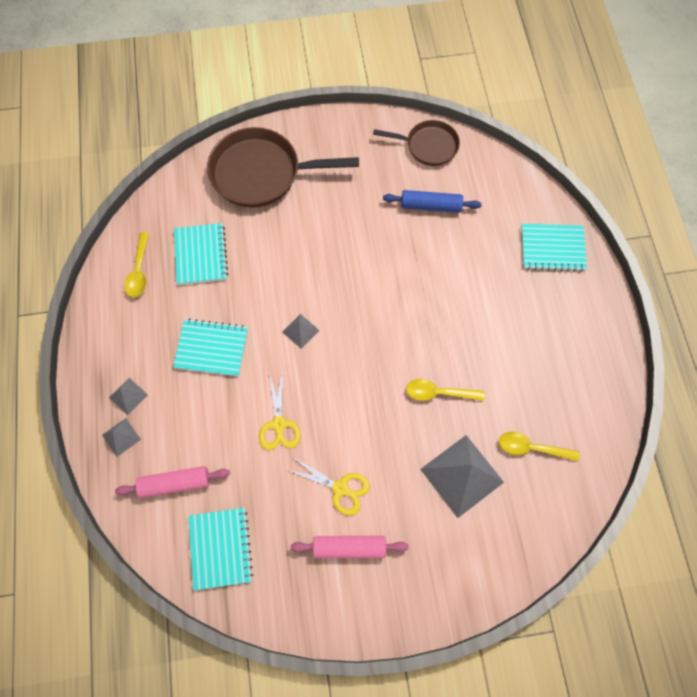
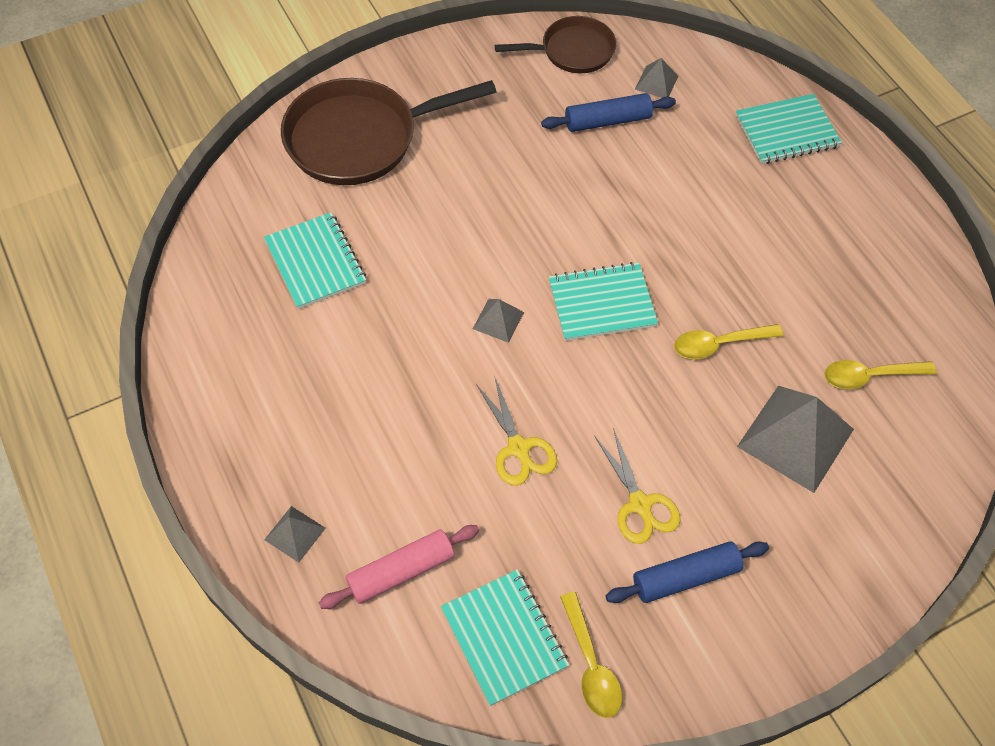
camera: 20 degrees left, 10 degrees down
grey pyramid [109,378,148,415] -> grey pyramid moved to [635,58,678,98]
yellow spoon [124,232,149,298] -> yellow spoon moved to [560,592,622,718]
turquoise notebook [173,319,248,376] -> turquoise notebook moved to [549,262,658,341]
yellow scissors [288,457,370,516] -> yellow scissors turned 60 degrees clockwise [594,428,681,544]
pink rolling pin [291,536,409,558] -> blue rolling pin [606,541,769,603]

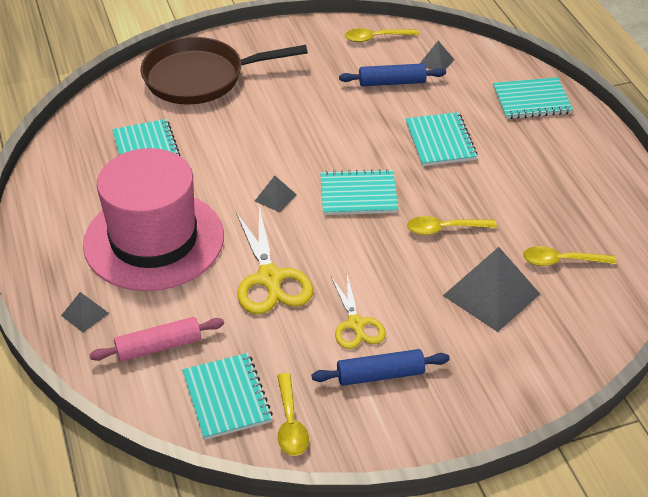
camera: 10 degrees right, 15 degrees down
yellow scissors [476,378,557,485] -> yellow scissors [236,207,313,314], size x1.54
brown pan [495,16,616,73] -> yellow spoon [345,28,419,42]
none -> pink hat [83,148,224,291]
none -> turquoise notebook [406,112,478,166]

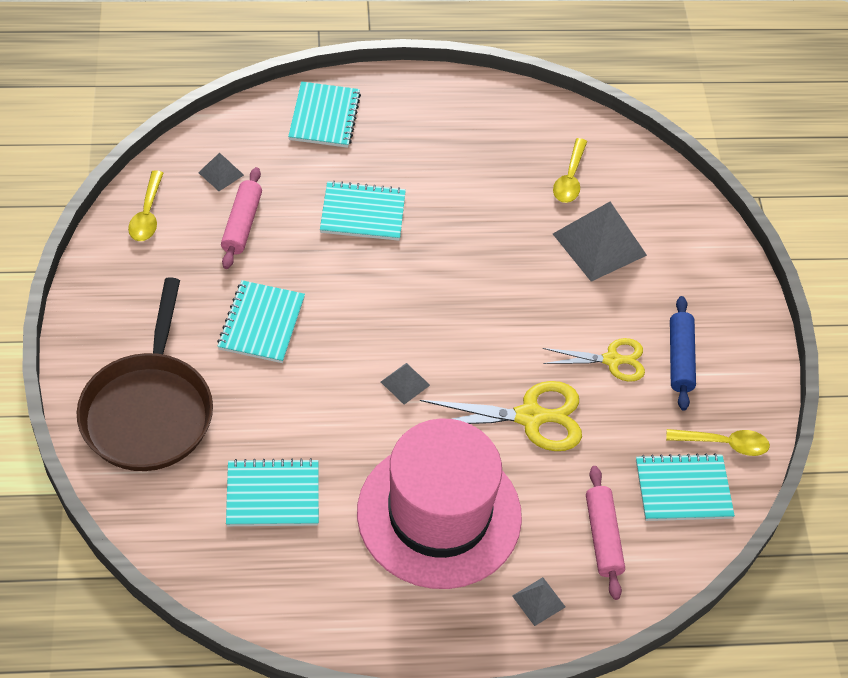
camera: 80 degrees left, 10 degrees up
turquoise notebook [320,169,398,215] -> turquoise notebook moved to [217,280,305,363]
blue rolling pin [339,64,446,86] -> pink rolling pin [221,167,262,269]
yellow spoon [407,216,497,235] -> none

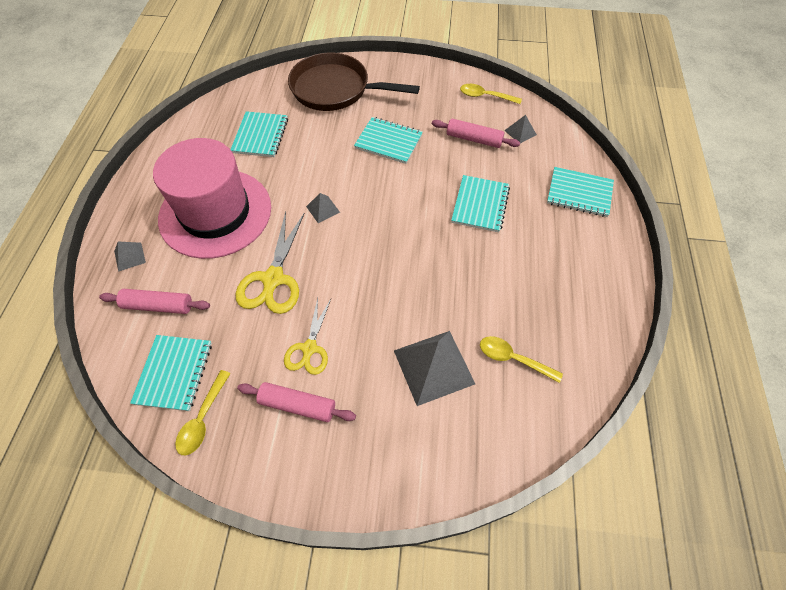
camera: 105 degrees right, 5 degrees up
blue rolling pin [670,296,696,411] -> pink rolling pin [237,382,356,422]

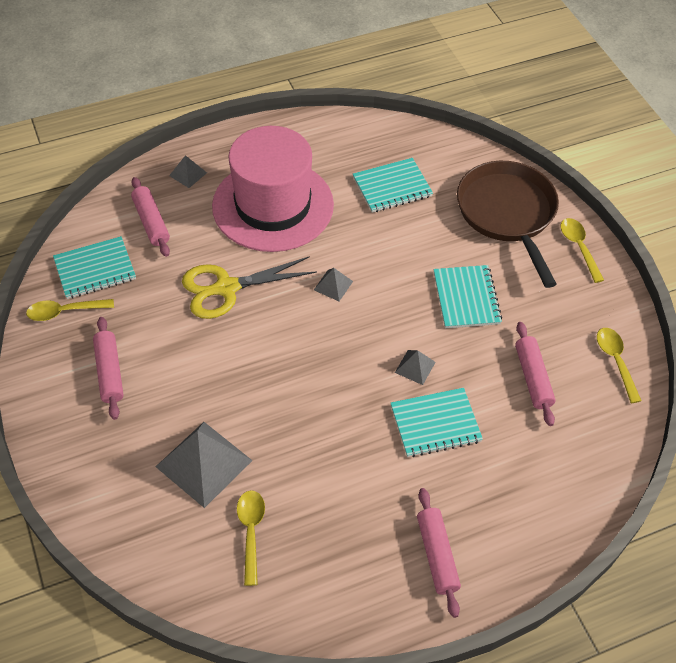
camera: 60 degrees right, 5 degrees down
yellow scissors [284,298,331,375] -> none
grey pyramid [504,115,537,143] -> grey pyramid moved to [395,350,436,385]
turquoise notebook [547,167,614,217] -> none
none -> pink rolling pin [417,488,461,618]
none -> yellow spoon [560,218,604,283]

